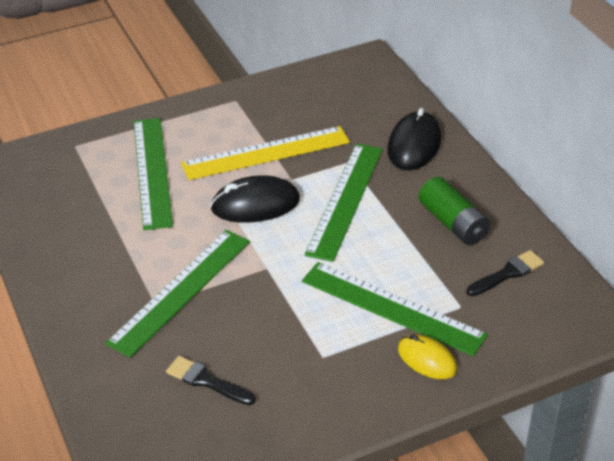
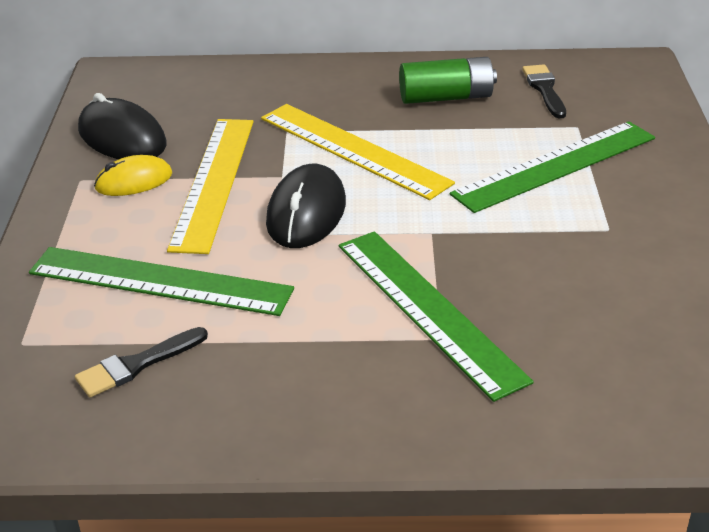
camera: 65 degrees left, 5 degrees down
black brush [166,356,256,405] -> black brush moved to [75,327,208,397]
green ruler [304,144,383,262] -> yellow ruler [261,104,455,200]
black mouse [387,108,441,170] -> black mouse moved to [78,93,167,159]
yellow mouse [398,334,457,379] -> yellow mouse moved to [94,155,172,196]

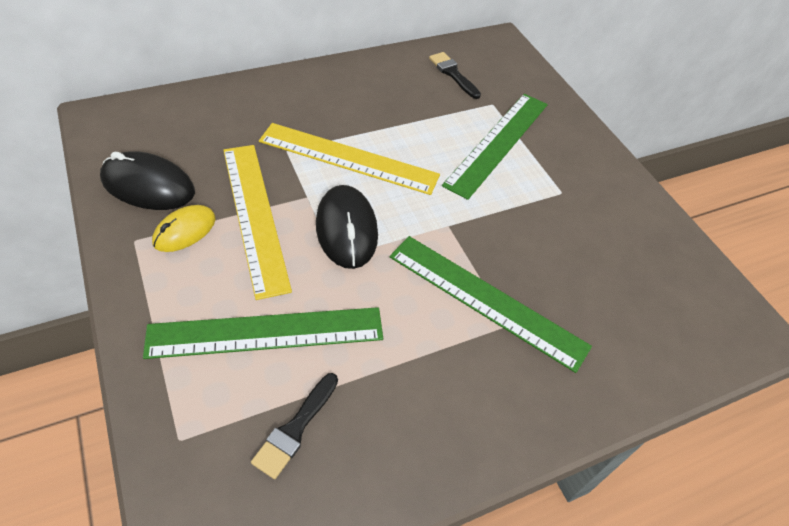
camera: 30 degrees left, 15 degrees up
green battery [399,57,497,104] -> none

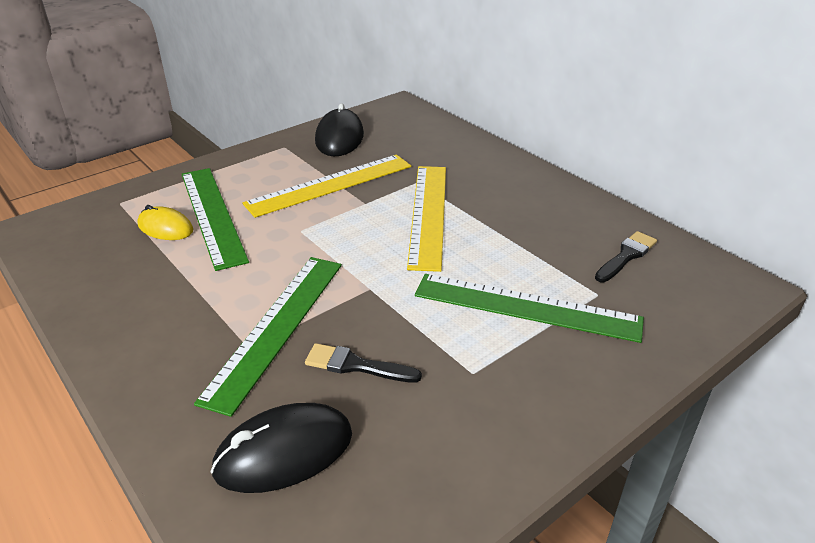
camera: 80 degrees right, 15 degrees down
yellow mouse [152,205,216,252] -> yellow mouse moved to [137,205,193,240]
black brush [251,373,338,479] -> black brush moved to [305,343,422,383]
black mouse [316,185,378,269] -> black mouse moved to [210,403,352,493]

